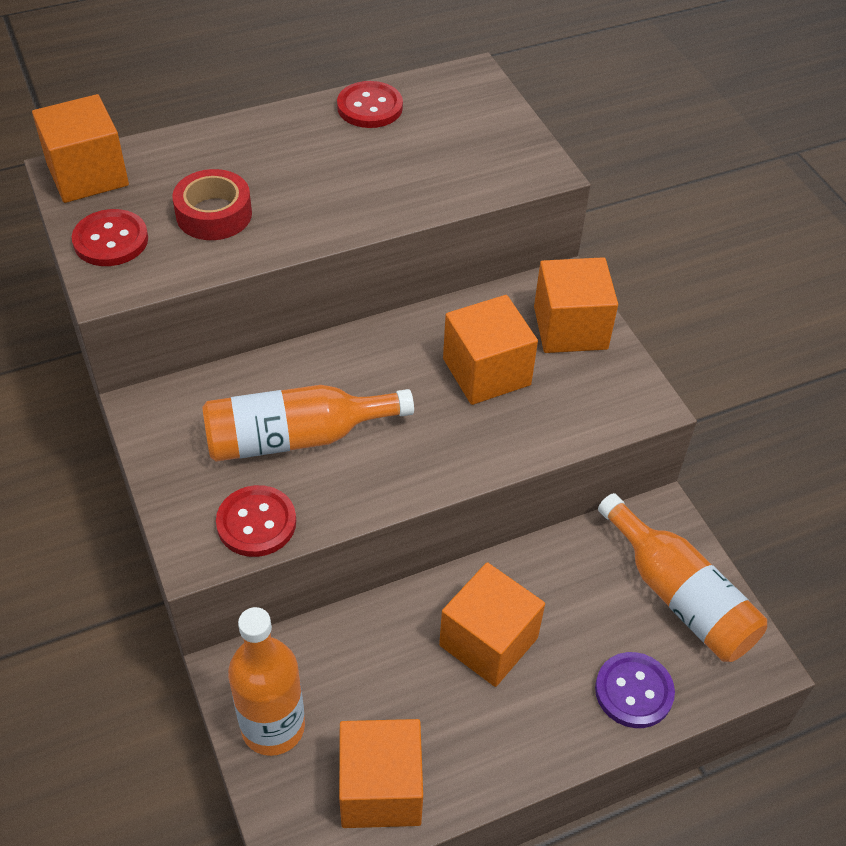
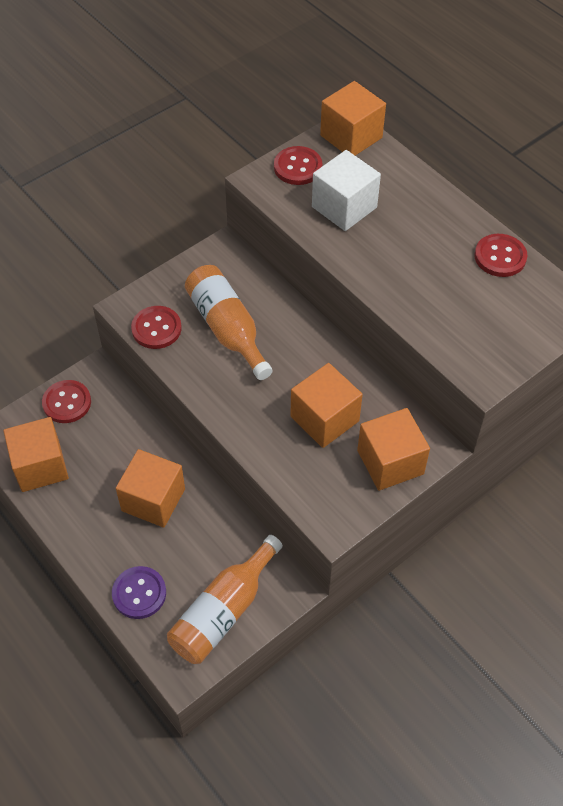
camera: 75 degrees right, 5 degrees up
red tape [172,169,252,240] -> white cube [312,150,381,231]
orange bottle [228,607,305,756] -> red button [42,380,91,423]

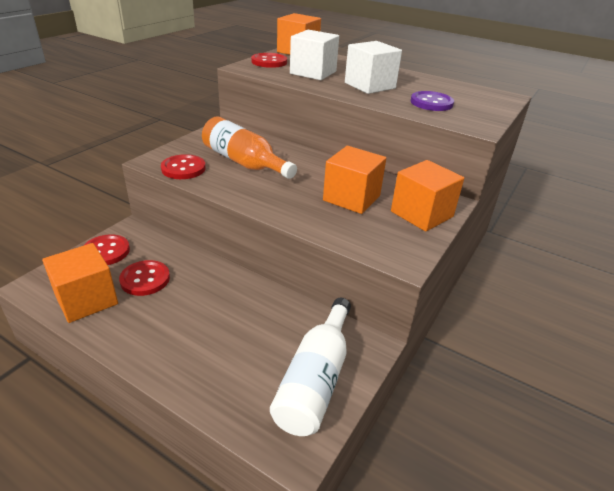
camera: 20 degrees left, 20 degrees down
purple button [112,566,166,619] -> purple button moved to [411,91,454,111]
orange cube [116,449,185,528] -> none
orange bottle [167,535,283,664] -> white bottle [270,298,351,436]
red button [474,234,527,277] -> red button moved to [119,260,170,296]
none -> white cube [345,41,402,94]

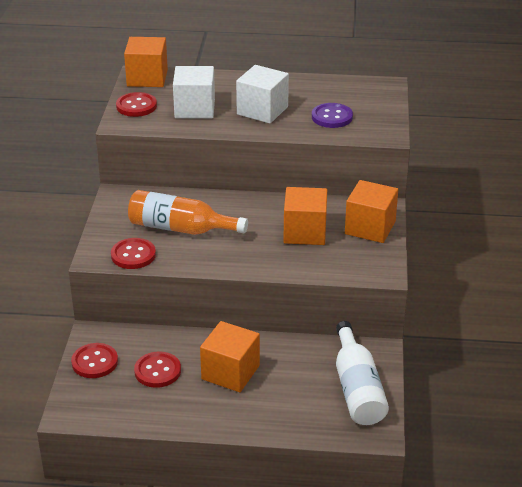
camera: 25 degrees left, 0 degrees up
orange cube [42,243,118,323] -> orange cube moved to [200,321,260,392]

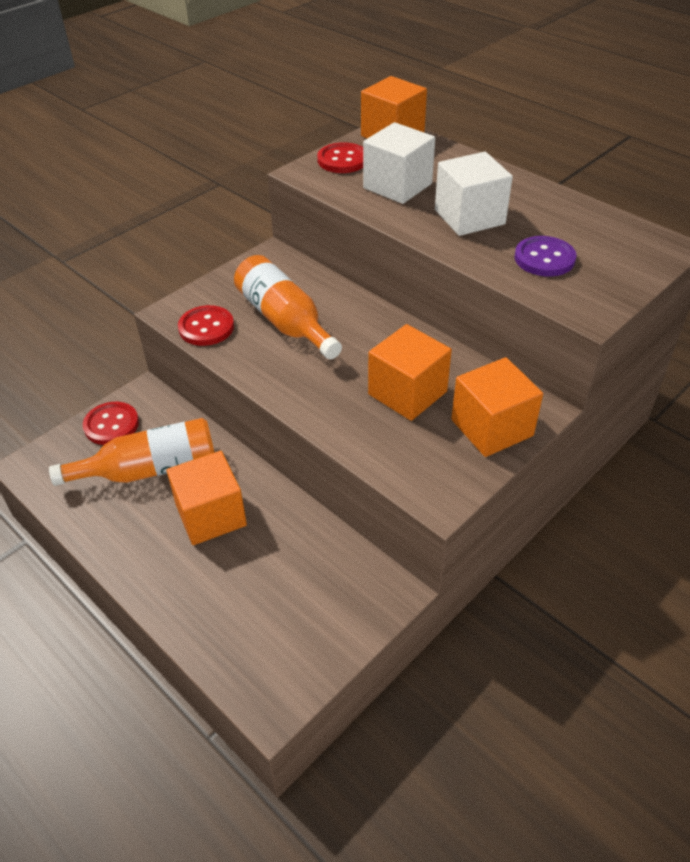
camera: 40 degrees right, 10 degrees up
red button [134,351,181,388] -> orange bottle [49,418,215,486]
white bottle [336,321,389,425] -> none

